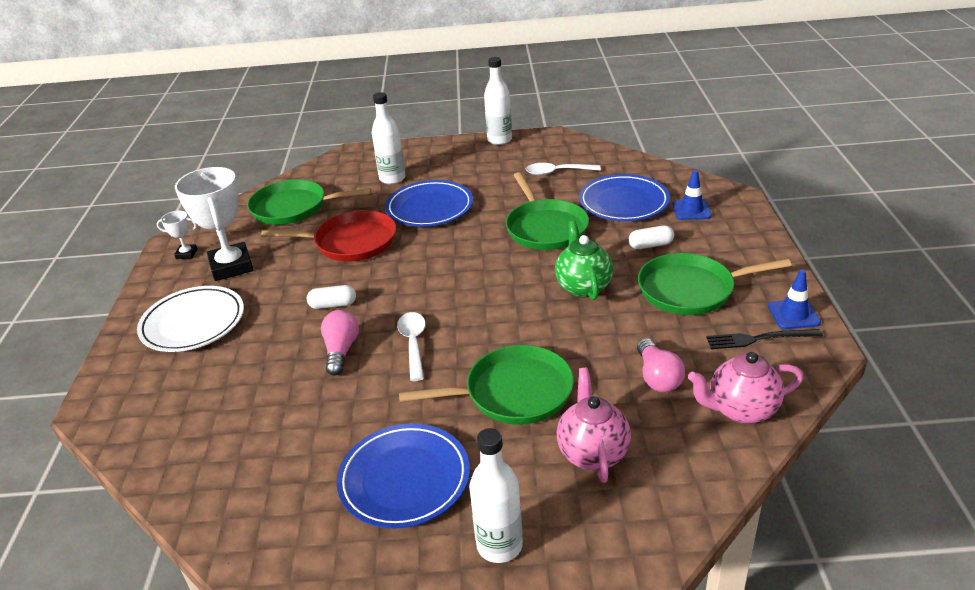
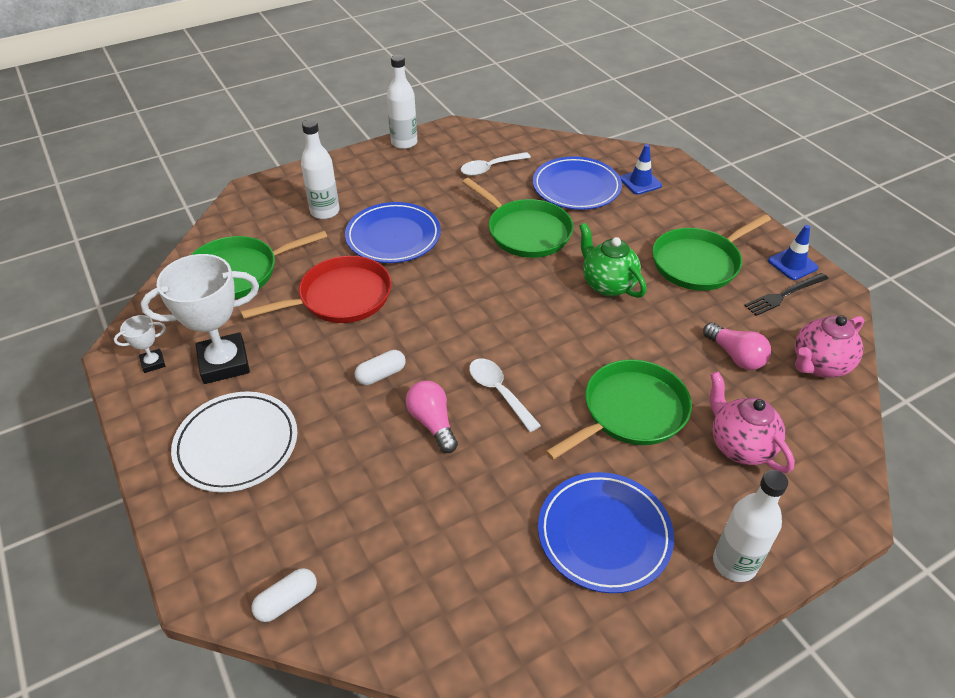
camera: 30 degrees left, 10 degrees up
white trophy [175,167,253,281] -> white trophy turned 60 degrees counterclockwise [141,254,259,384]
white capsule [628,225,674,249] -> white capsule moved to [251,568,317,622]

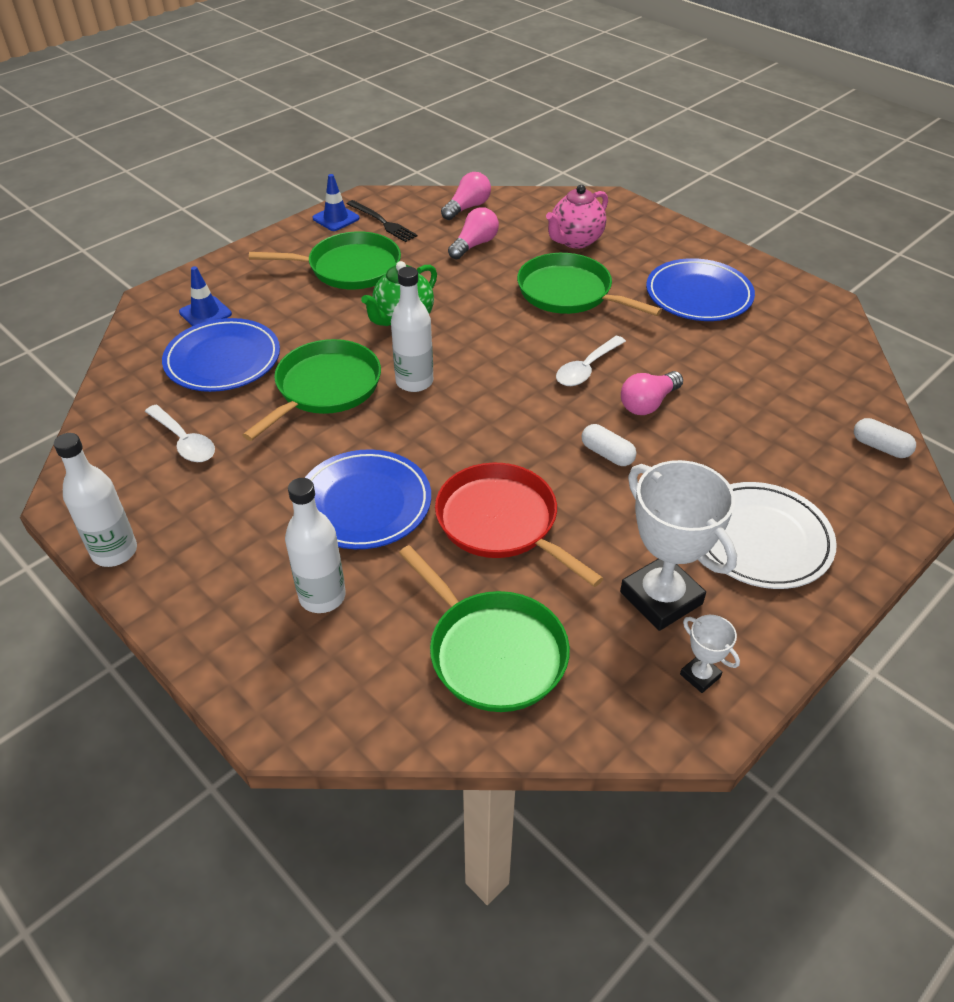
camera: 105 degrees left, 0 degrees up
green pan [652,214,771,291] -> green pan turned 45 degrees counterclockwise [249,231,401,289]
white bottle [713,470,788,582] -> white bottle moved to [391,267,433,392]
pink teapot [795,315,864,378] -> pink light bulb [441,172,491,220]

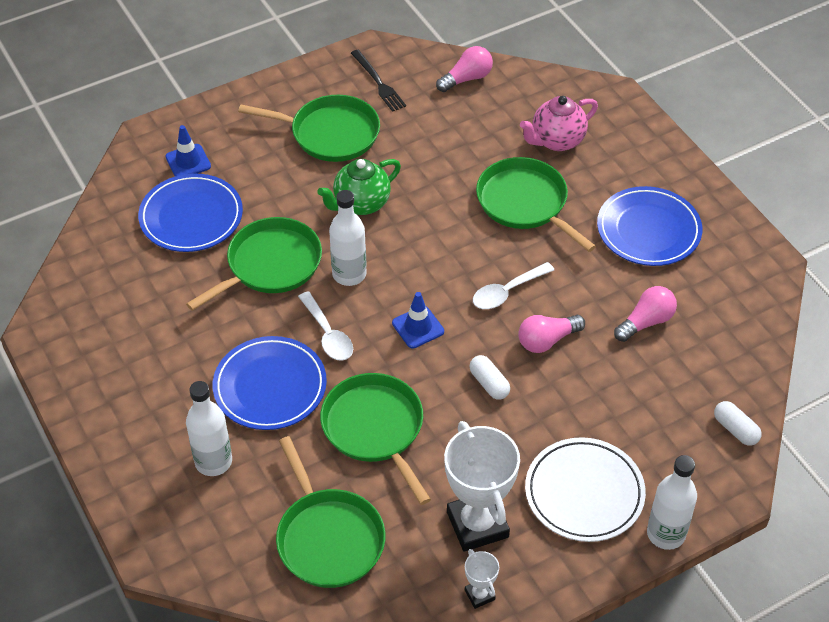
camera: 15 degrees right, 5 degrees up
white bottle [54,433,137,567] -> white bottle moved to [647,455,697,550]
white spoon [145,405,215,462] -> white spoon moved to [298,291,353,361]
blue traffic cone [313,174,360,231] -> blue traffic cone moved to [392,292,444,349]
red pan [435,463,604,587] -> green pan [320,373,431,505]
pink light bulb [448,207,499,260] -> pink light bulb moved to [614,286,677,342]

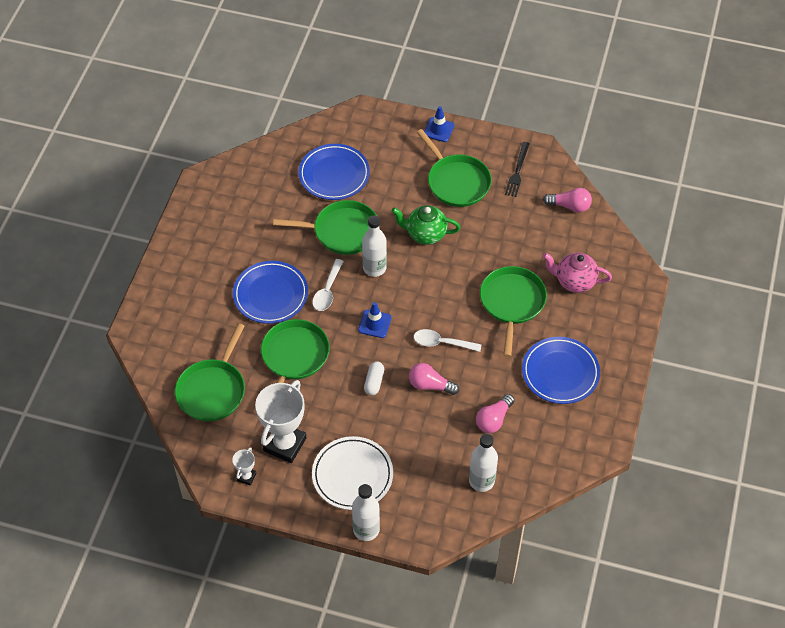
camera: 45 degrees right, 5 degrees up
blue traffic cone [166,125,211,176] -> blue traffic cone moved to [424,106,455,142]
white bottle [186,381,232,476] -> white bottle moved to [469,434,498,492]
pink light bulb [614,286,677,342] -> pink light bulb turned 120 degrees clockwise [476,394,515,433]
white capsule [714,401,762,446] -> none

